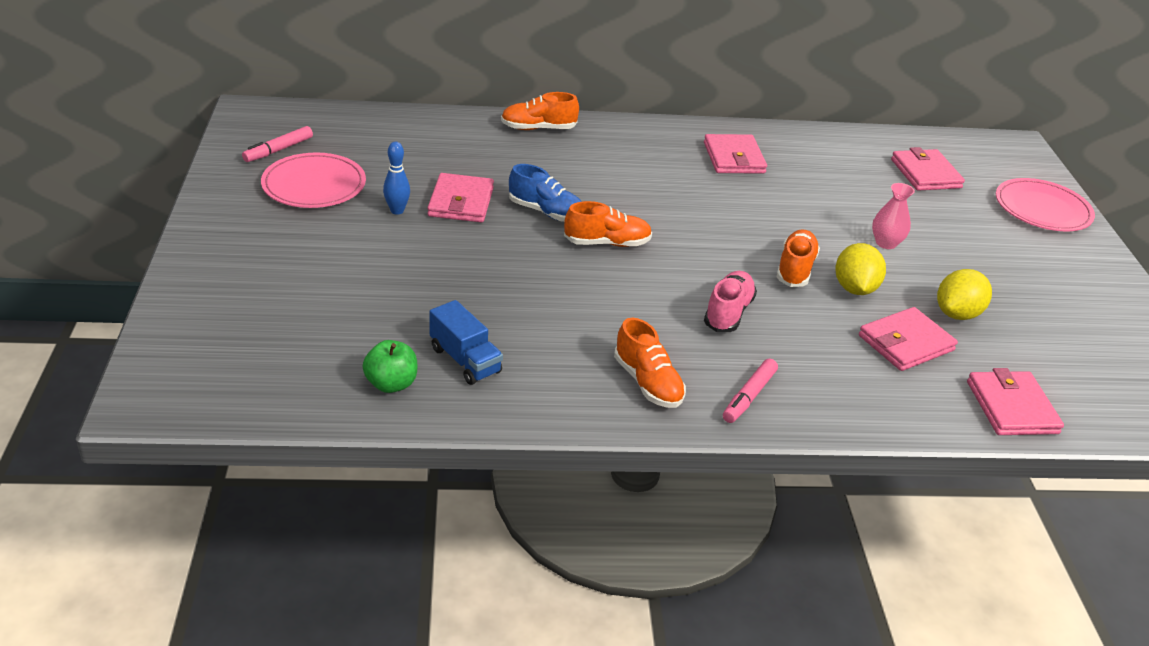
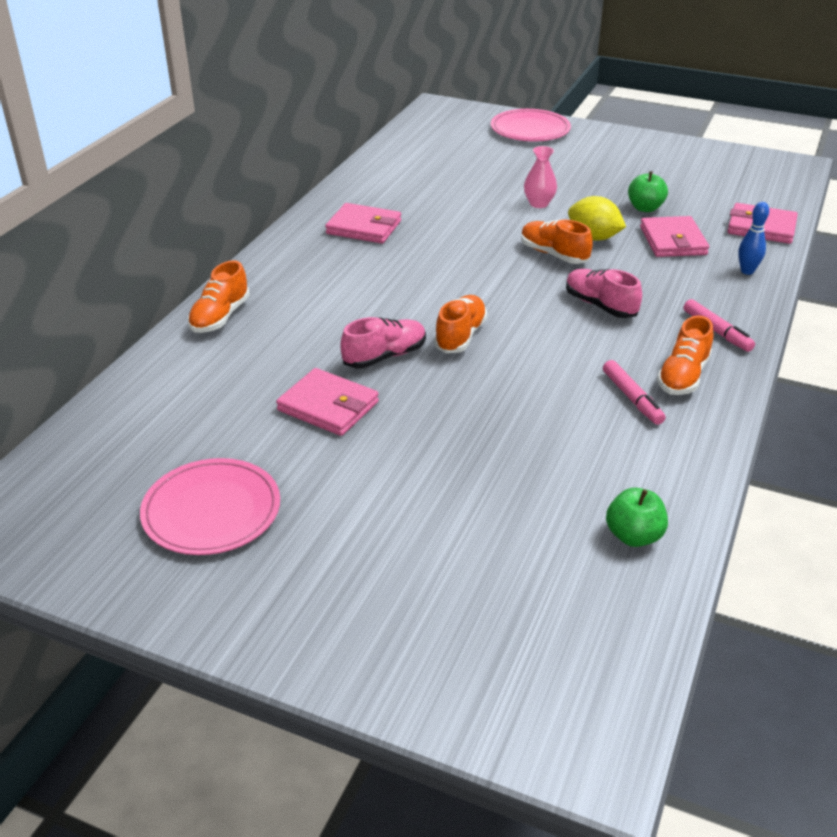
camera: 60 degrees left, 0 degrees up
pink marker [242,126,313,162] -> pink marker moved to [603,360,666,425]
blue bowling pin [383,142,410,215] -> blue bowling pin moved to [738,202,769,275]
blue truck [430,300,503,385] -> none
blue shoe [509,164,582,222] -> pink shoe [340,317,426,368]
orange shoe [614,318,686,408] -> orange shoe turned 120 degrees clockwise [657,316,713,395]
pink wallet [891,147,965,191] -> none
yellow lemon [937,269,992,320] -> green apple [628,171,668,212]

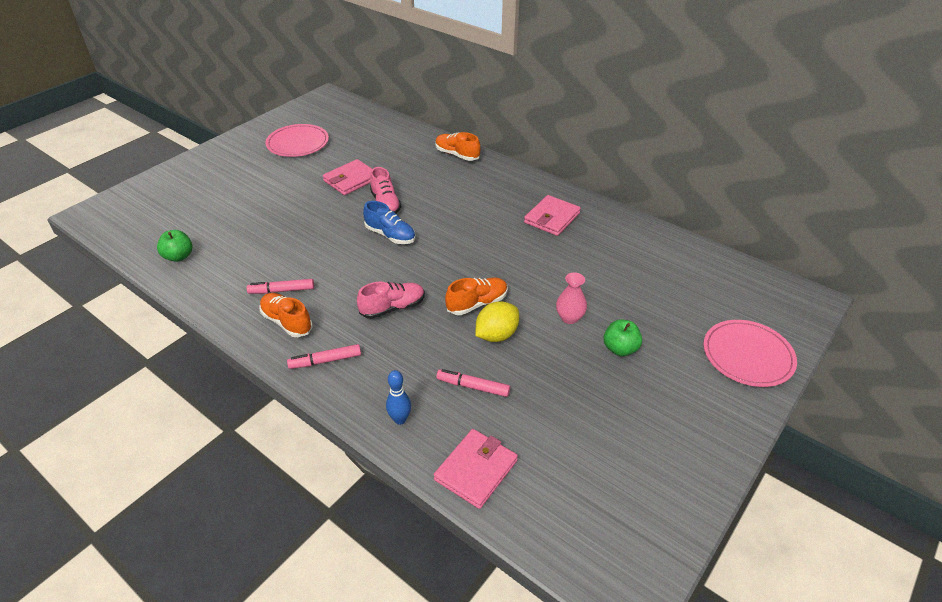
camera: 105 degrees right, 5 degrees up
orange shoe [434,295,488,353] -> blue shoe [363,201,415,244]
green apple [628,171,668,212] -> green apple moved to [603,319,642,356]
pink wallet [640,216,709,257] -> pink marker [436,369,510,397]

